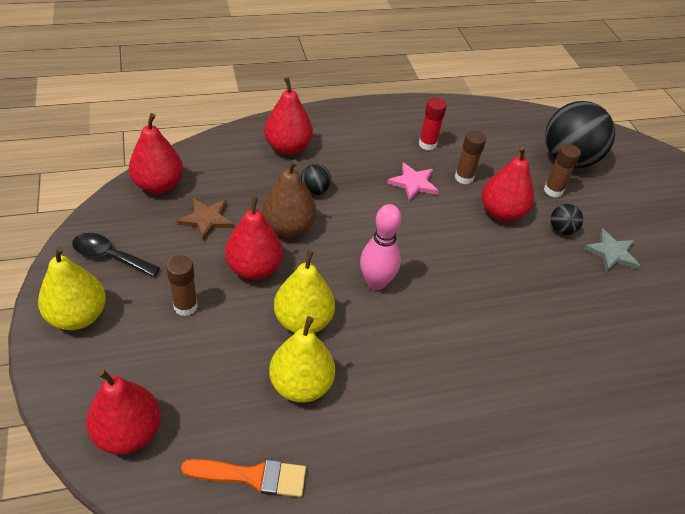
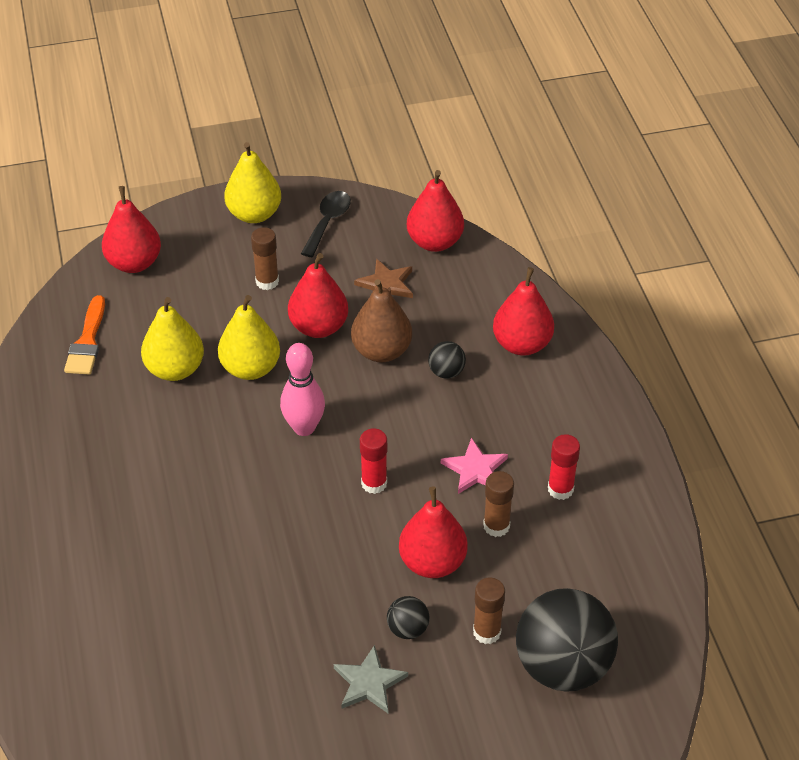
camera: 95 degrees right, 0 degrees up
none -> red glue stick [360,428,387,494]

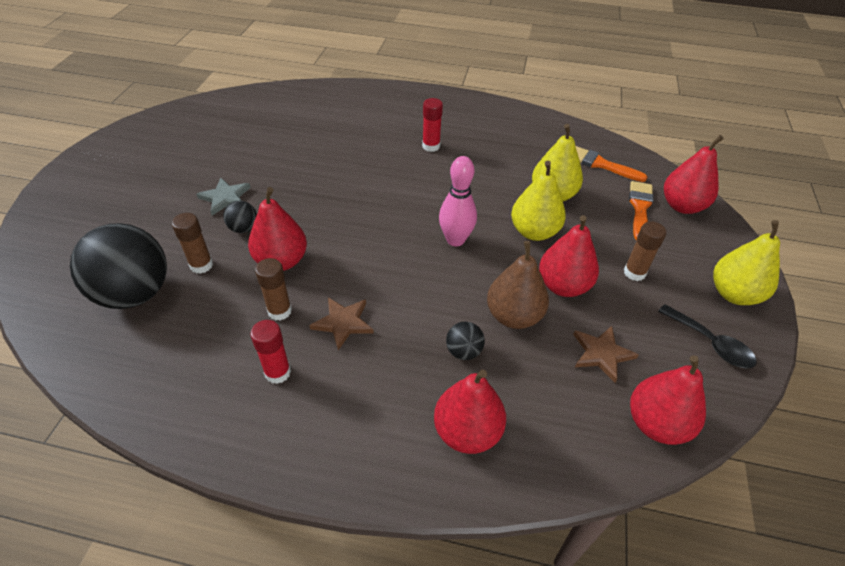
camera: 115 degrees right, 0 degrees up
red glue stick [360,428,387,494] -> red glue stick moved to [422,98,443,152]
pink star [441,438,508,494] -> brown star [309,297,374,350]
none -> orange brush [629,181,654,240]

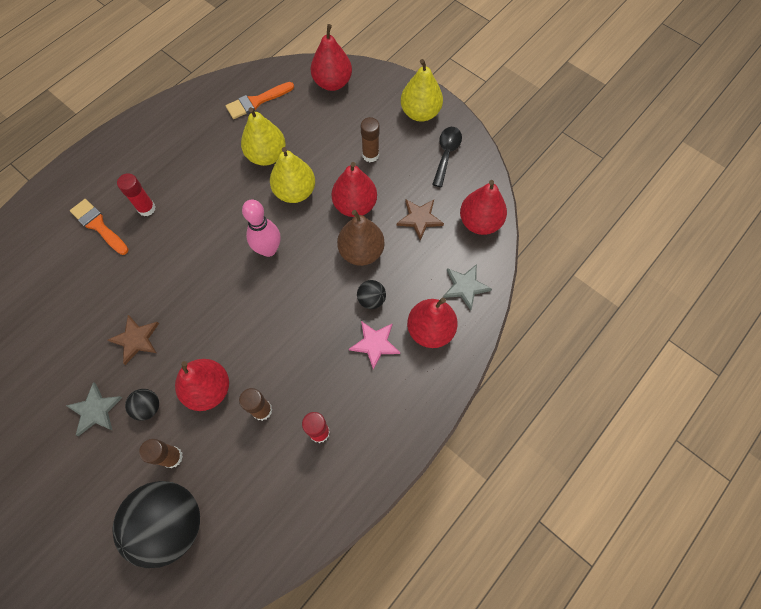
camera: 60 degrees left, 20 degrees up
brown star [309,297,374,350] -> brown star moved to [108,315,159,365]
orange brush [629,181,654,240] -> orange brush moved to [70,199,129,255]
black spoon [658,304,757,369] -> black spoon turned 60 degrees counterclockwise [432,127,462,187]
none -> pink star [349,321,400,370]
none -> grey star [443,264,492,310]

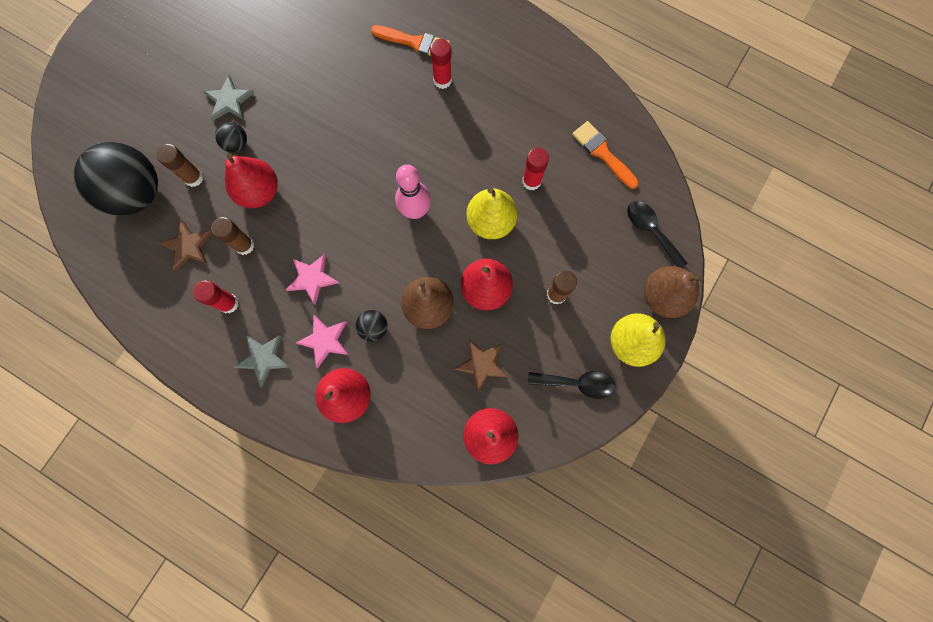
camera: 80 degrees right, 10 degrees up
orange brush [70,199,129,255] -> orange brush turned 75 degrees clockwise [371,25,450,56]
brown star [108,315,159,365] -> brown star moved to [159,220,212,271]
yellow pear [241,107,286,166] -> red glue stick [522,148,549,190]
red pear [311,24,352,91] -> black spoon [627,201,687,268]
grey star [443,264,492,310] -> grey star moved to [234,335,289,387]
none -> pink star [286,254,339,306]
none -> brown pear [644,266,703,318]

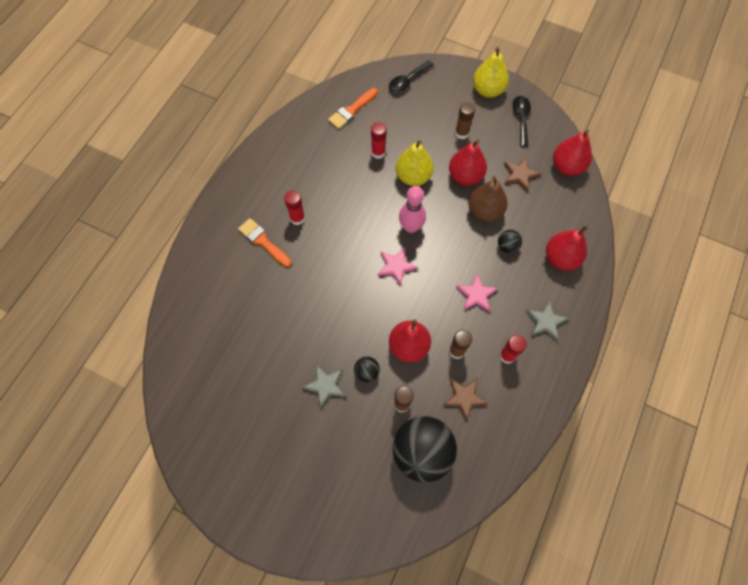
camera: 95 degrees left, 10 degrees down
pink star [296,315,349,368] -> pink star moved to [378,248,418,286]
orange brush [371,25,450,56] -> orange brush turned 60 degrees counterclockwise [238,218,292,267]
brown pear [644,266,703,318] -> none

